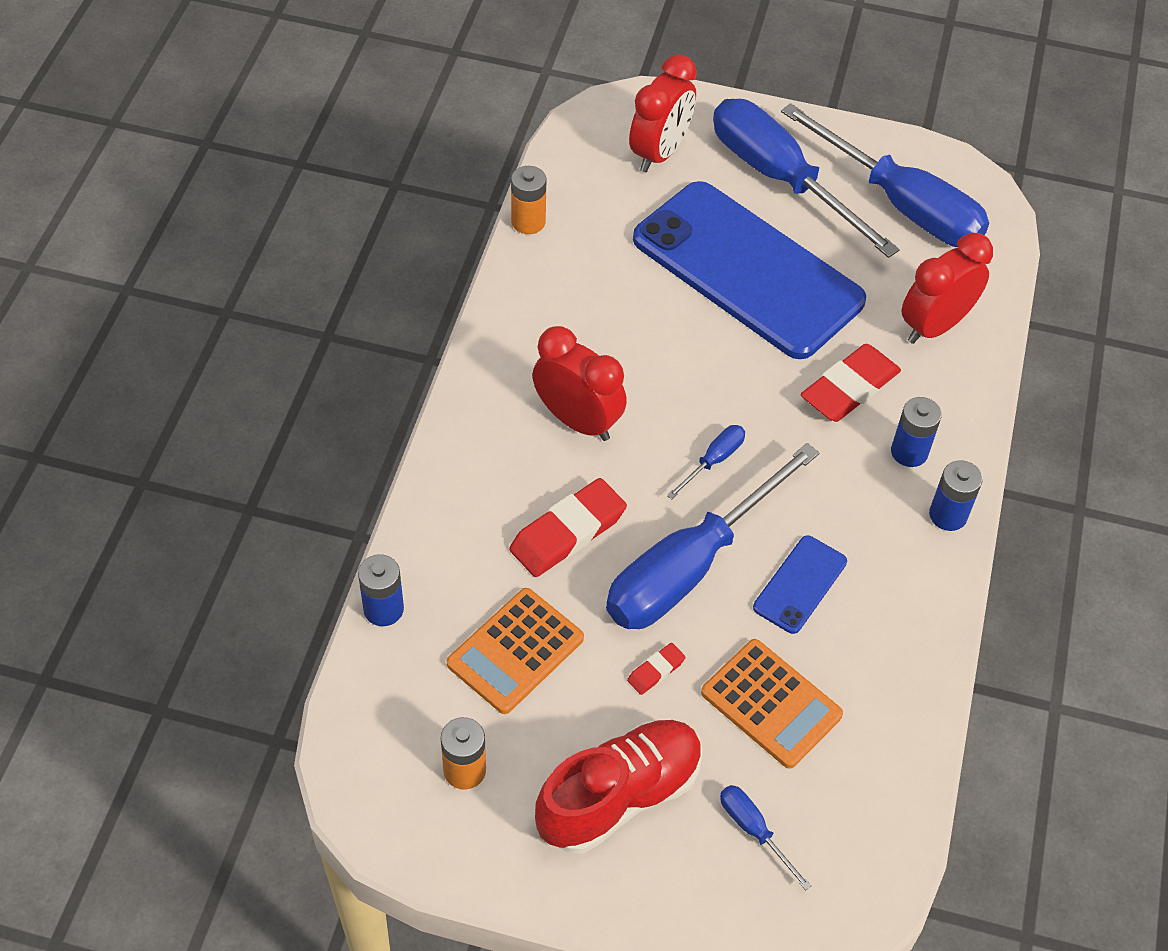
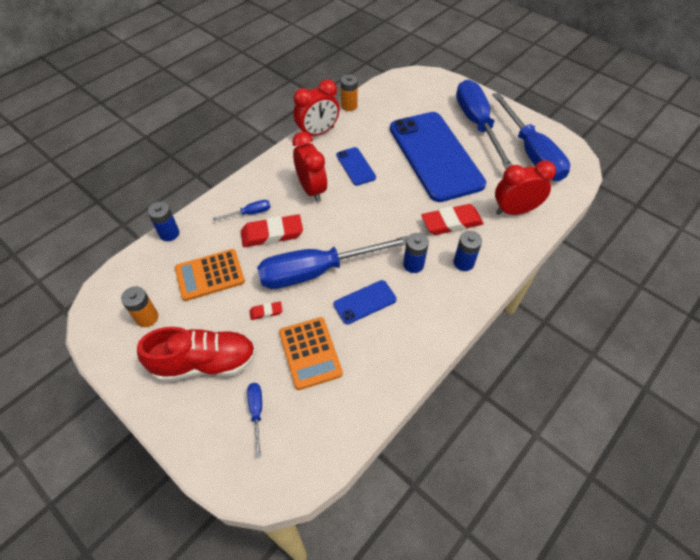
camera: 30 degrees right, 0 degrees up
red clock [629,54,697,173] -> red clock moved to [294,79,340,136]
blue screwdriver [667,425,745,500] -> blue screwdriver moved to [213,200,271,221]
blue battery [929,460,983,531] -> blue battery moved to [403,233,429,273]
none -> blue phone [336,147,376,186]

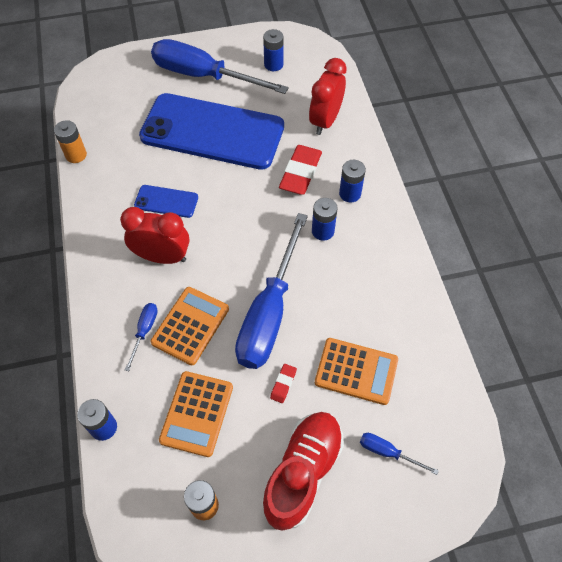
camera: 55 degrees left, 5 degrees up
red eraser [241,214,303,247] -> orange calculator [151,287,229,365]
red clock [294,79,340,136] -> none
blue phone [333,280,397,325] -> none
blue screwdriver [492,92,570,181] -> blue battery [263,29,284,71]

